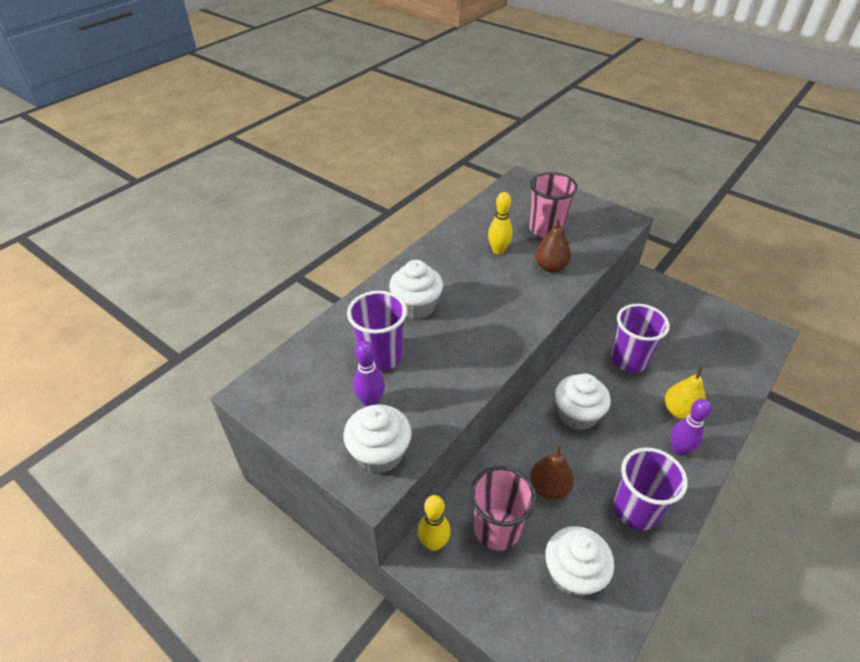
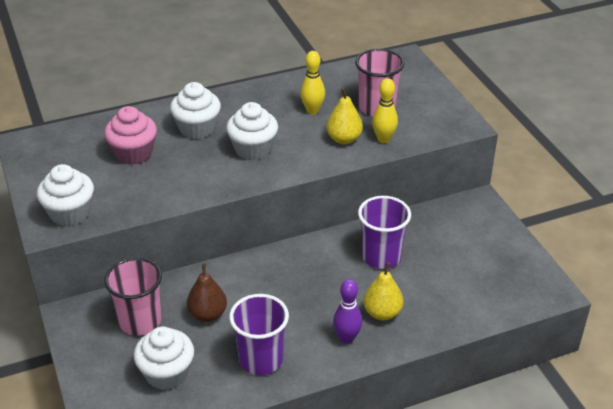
camera: 30 degrees right, 5 degrees down
purple cup [347,291,407,371] -> pink cupcake [104,106,157,165]
purple bowling pin [353,341,385,407] -> none
yellow bowling pin [418,495,451,551] -> yellow bowling pin moved to [372,78,398,143]
brown pear [535,218,571,272] -> yellow pear [326,88,363,144]
white cupcake [555,374,611,430] -> white cupcake moved to [226,102,278,160]

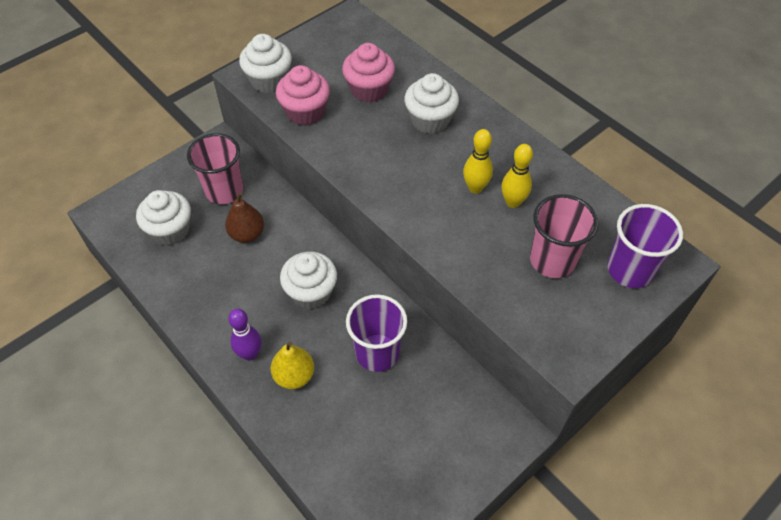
camera: 70 degrees right, 15 degrees up
white cupcake [226,102,278,160] -> white cupcake moved to [280,252,337,309]
purple cup [229,294,289,375] -> purple cup moved to [607,204,683,288]
yellow pear [326,88,363,144] -> none
yellow bowling pin [372,78,398,143] -> yellow bowling pin moved to [463,129,493,193]
none -> pink cupcake [276,65,330,126]

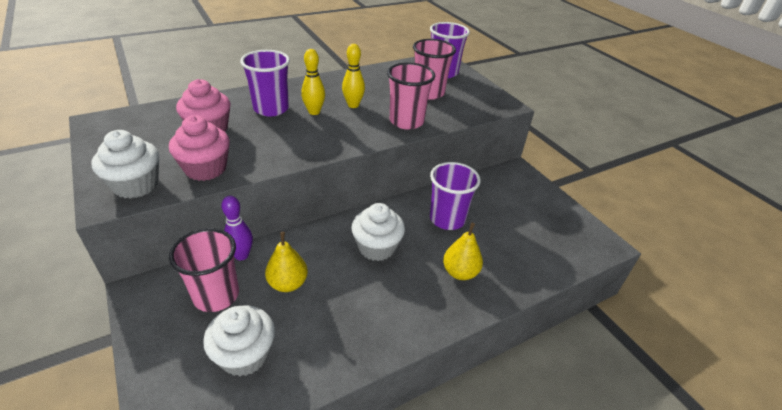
camera: 80 degrees left, 15 degrees down
brown pear [225,192,264,243] -> yellow pear [265,232,308,292]
purple bowling pin [228,309,261,361] -> purple bowling pin moved to [221,196,253,260]
white cupcake [404,73,459,134] -> purple cup [240,50,290,116]
yellow bowling pin [502,144,533,208] -> yellow bowling pin moved to [301,49,325,115]
none -> pink cup [387,62,435,130]

